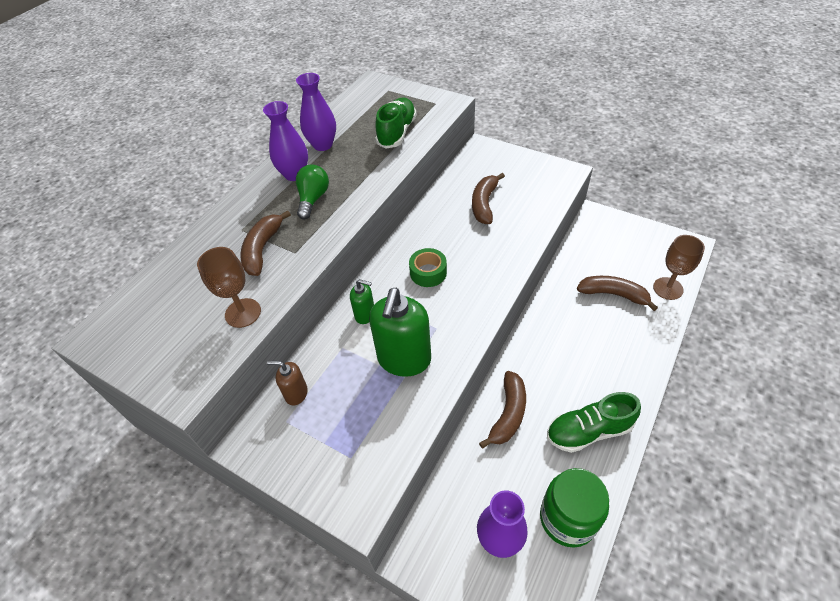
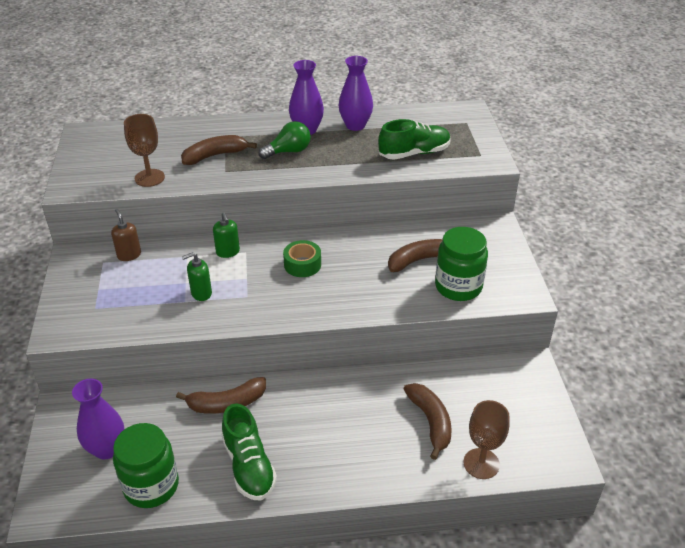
camera: 50 degrees right, 10 degrees down
green soap dispenser [369,288,431,377] -> green soap dispenser [182,252,212,301], size x0.50
green shoe [547,392,641,453] -> green shoe turned 150 degrees counterclockwise [222,403,277,501]
none -> green jar [435,227,488,301]

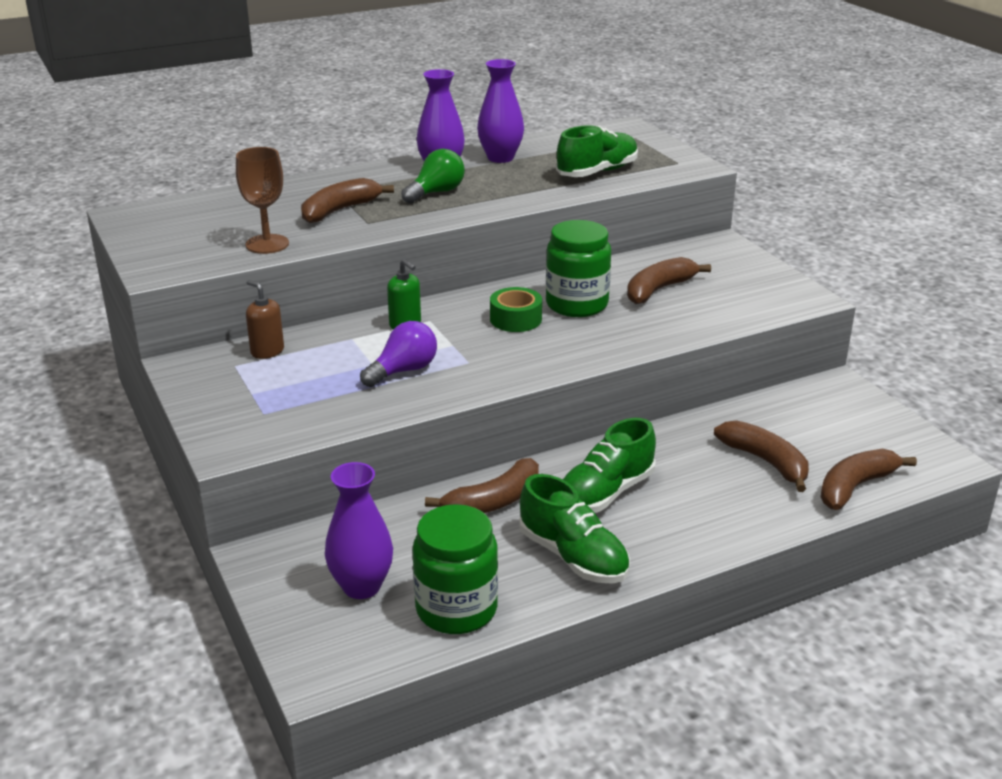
camera: 20 degrees left, 10 degrees down
green soap dispenser [182,252,212,301] -> purple light bulb [360,321,437,387]
green jar [435,227,488,301] -> green jar moved to [546,220,611,317]
brown goblet [463,400,510,479] -> brown banana [820,449,917,510]
none -> green shoe [563,418,656,513]

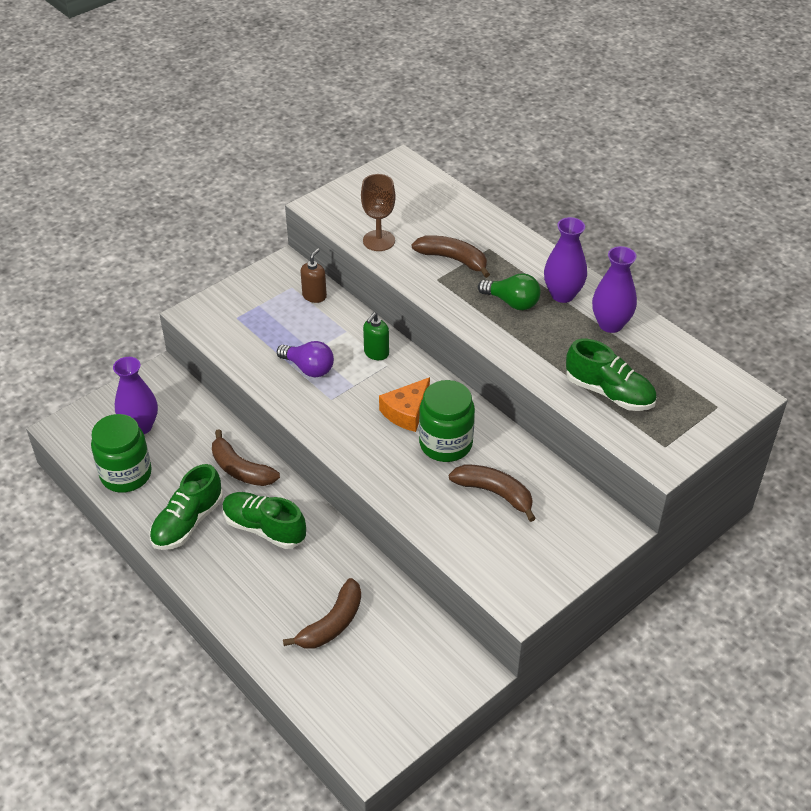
camera: 75 degrees right, 15 degrees up
green tape [490,287,542,332] -> orange cheese [379,377,430,432]
brown banana [820,449,917,510] -> none

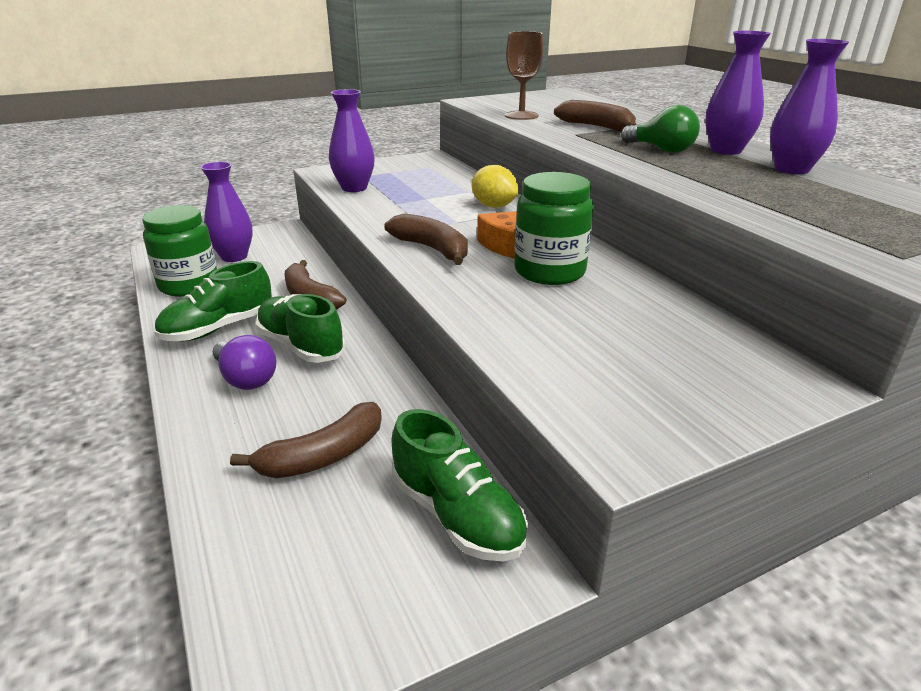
camera: 15 degrees right, 15 degrees down
purple light bulb [277,341,334,377] -> purple light bulb moved to [212,335,276,390]
brown soap dispenser [301,248,327,303] -> none
green soap dispenser [363,312,389,360] -> yellow lemon [471,165,519,208]
brown banana [449,464,536,522] -> brown banana moved to [385,214,468,265]
green shoe [566,339,657,411] -> green shoe moved to [392,409,528,561]
none -> purple vase [329,89,375,192]

